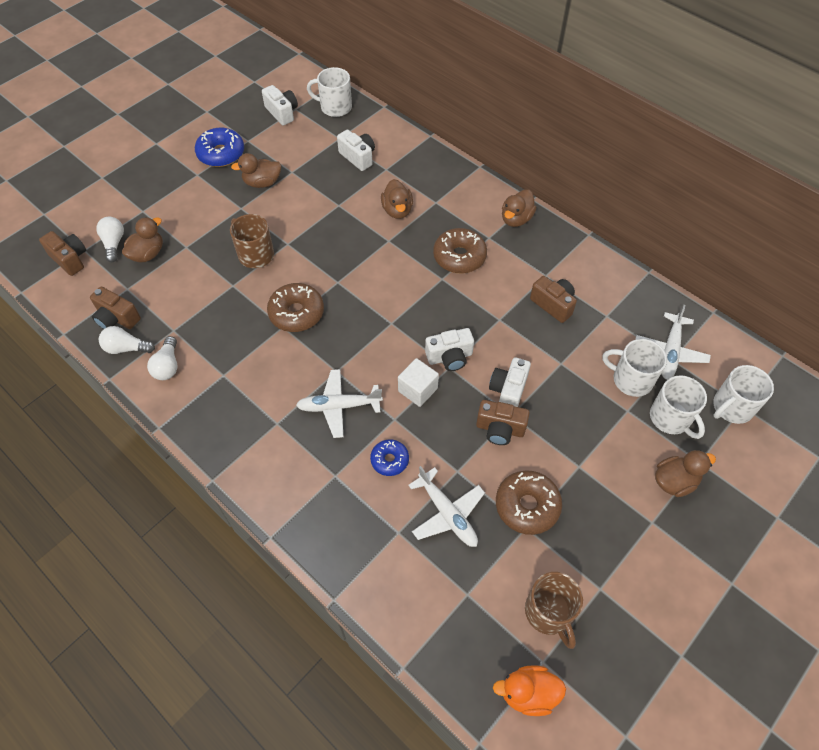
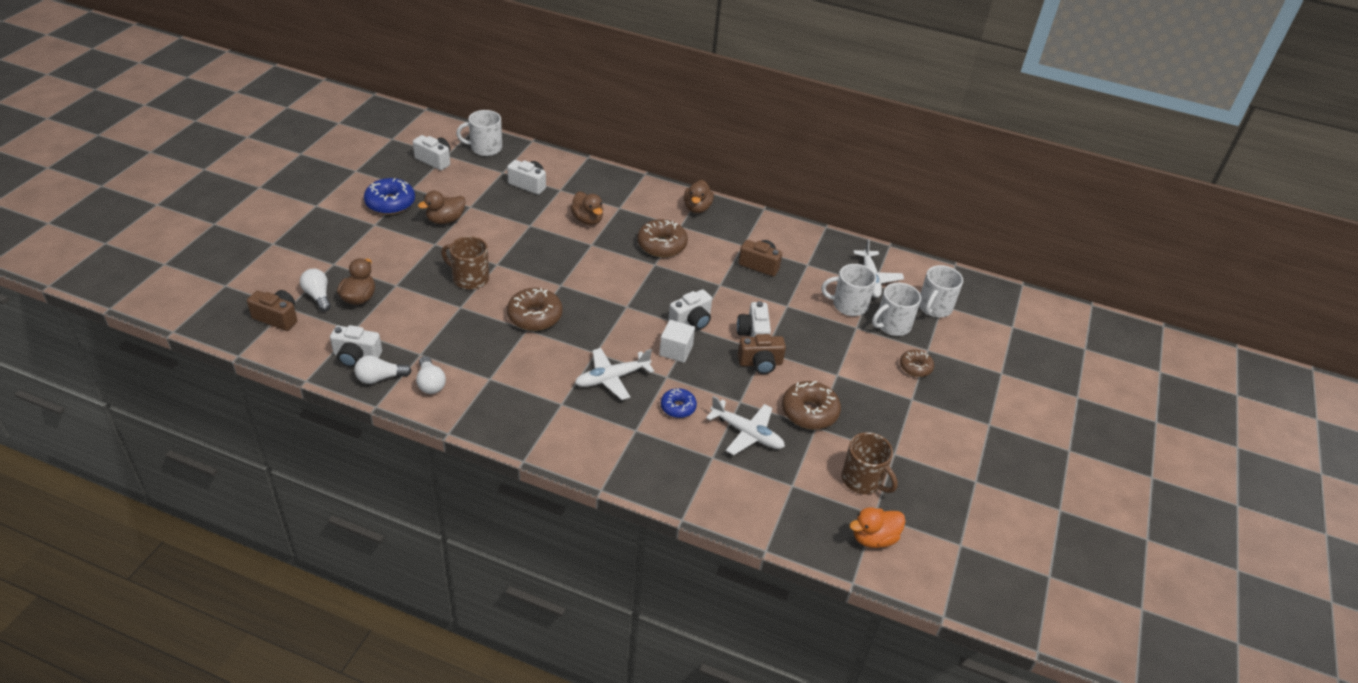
camera: 25 degrees left, 15 degrees down
brown camera [90,286,141,329] -> white camera [330,325,382,367]
white mug [650,375,707,439] -> white mug turned 105 degrees clockwise [872,283,921,336]
brown duck [655,450,716,497] -> brown donut [900,350,934,377]

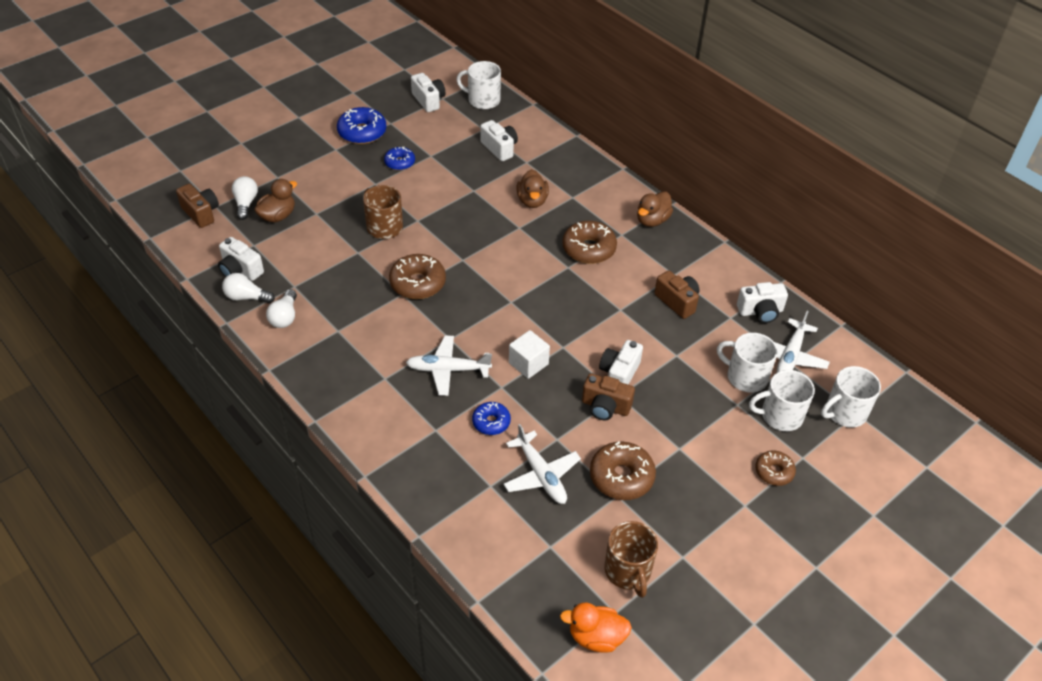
camera: 30 degrees right, 5 degrees up
brown duck [418,191,466,224] -> blue donut [384,147,415,170]
white camera [668,289,712,330] -> white camera moved to [737,282,788,323]

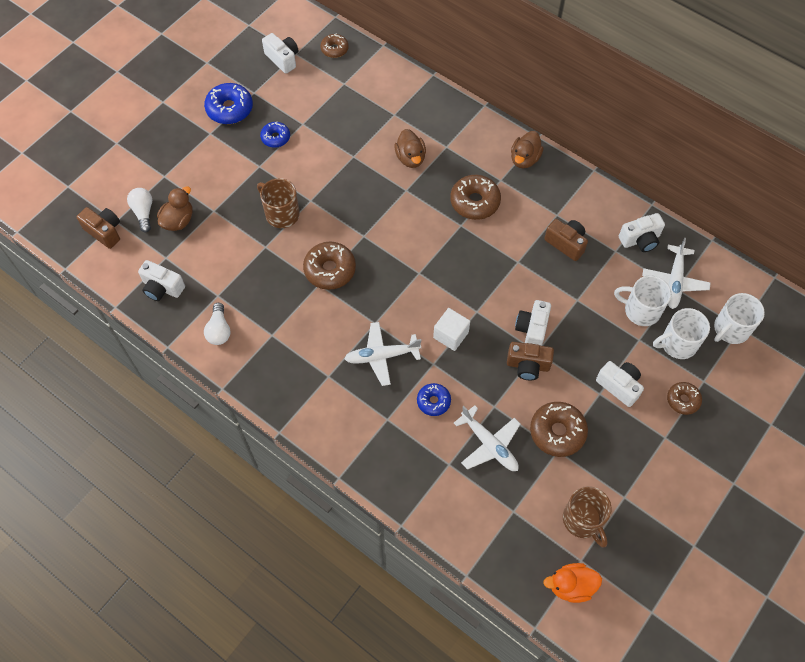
camera: 10 degrees left, 15 degrees up
white light bulb [222,273,275,304] -> none
white mug [456,61,501,109] -> brown donut [320,33,349,58]
white camera [480,120,518,161] -> white camera moved to [596,361,644,407]

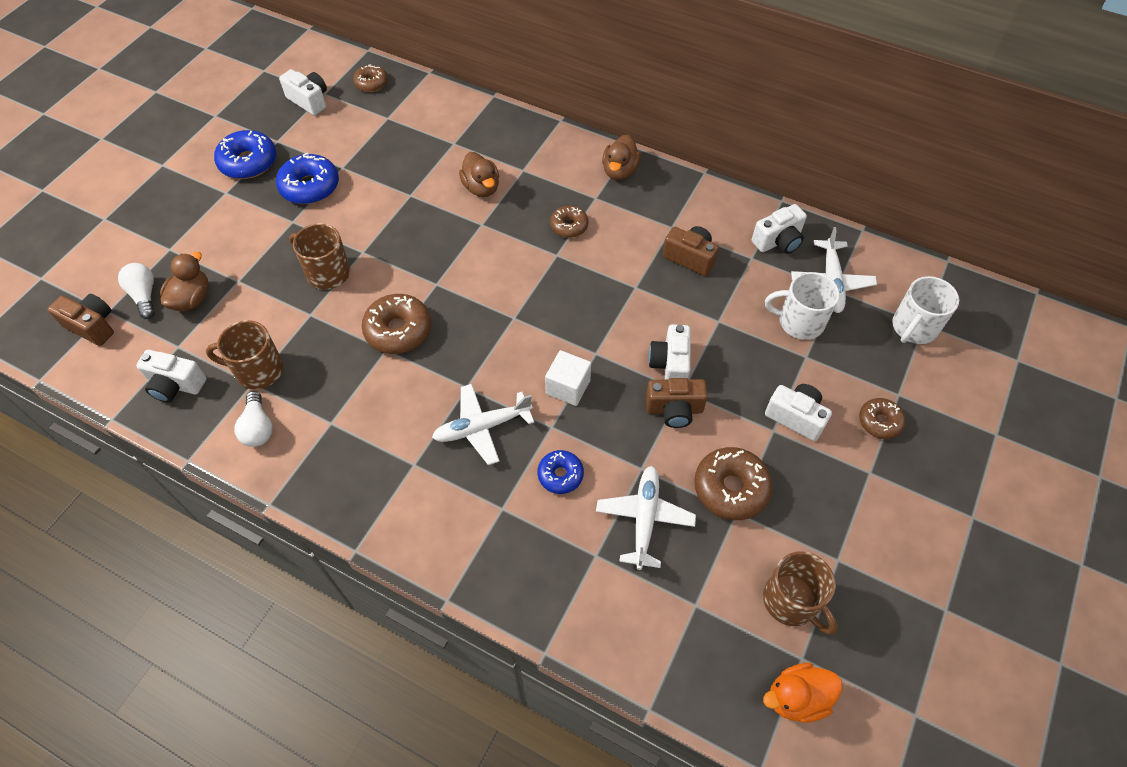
camera: 10 degrees left, 5 degrees down
blue donut [260,122,290,148] -> blue donut [276,153,339,204], size x1.64
brown donut [450,175,501,220] -> brown donut [550,206,588,238], size x0.61
white plane [454,405,520,471] -> white plane turned 120 degrees counterclockwise [596,466,696,570]
white mug [653,308,710,359] -> none
none -> brown mug [206,320,284,389]

